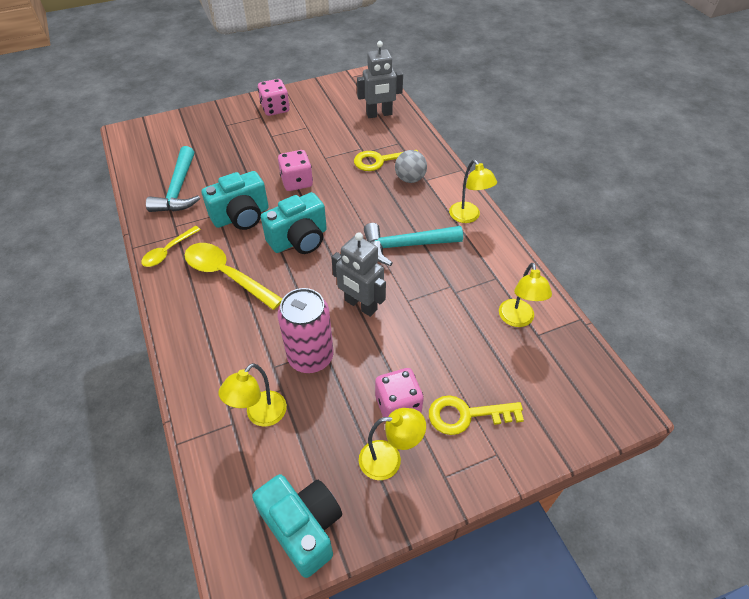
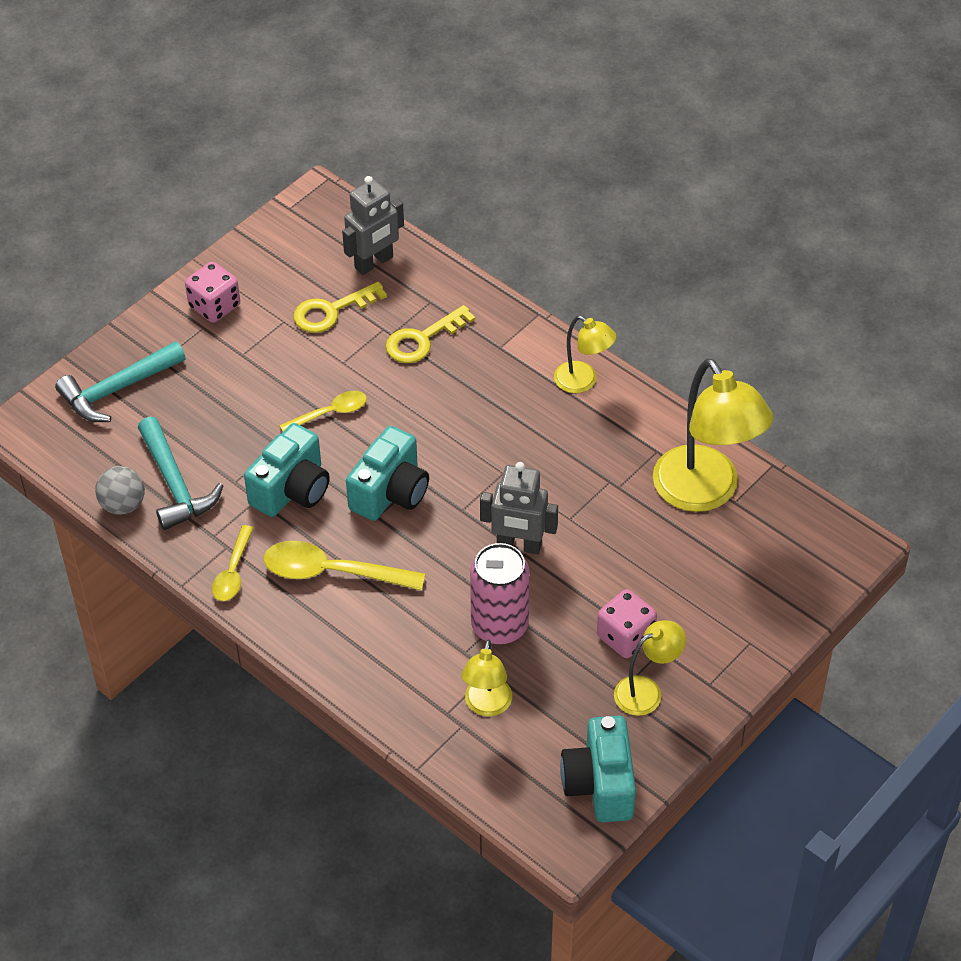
camera: 25 degrees left, 0 degrees up
turquoise camera [252,474,342,578] -> turquoise camera turned 120 degrees counterclockwise [560,716,636,822]
pink dice [278,150,313,191] -> yellow spoon [279,391,367,432]
turquoise hammer [364,223,463,266] -> turquoise hammer moved to [55,341,186,422]
grey ball [395,150,427,183] -> grey ball moved to [95,466,145,515]
yellow key [429,395,524,435] -> yellow key moved to [294,282,387,333]
yellow lamp [499,263,552,327] -> yellow lamp [653,359,773,512], size x1.92

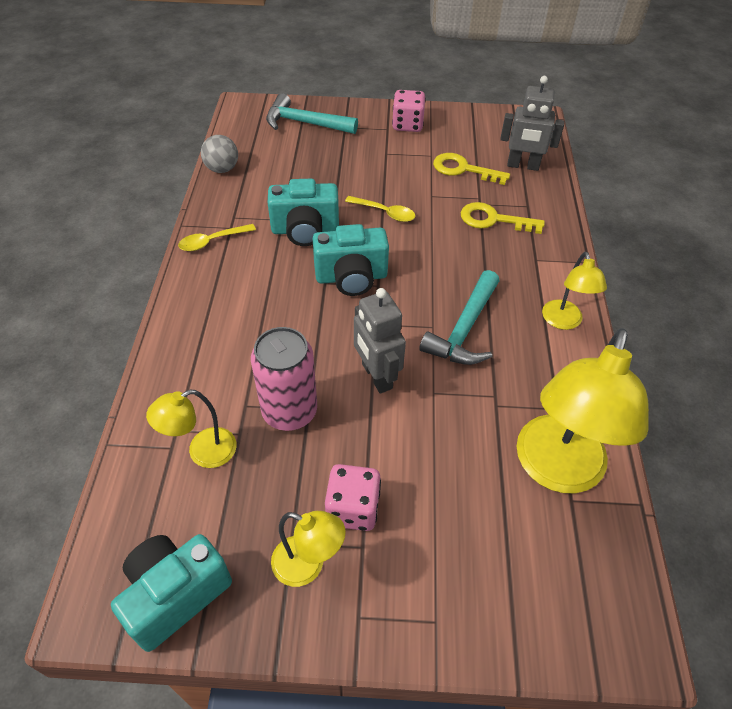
camera: 50 degrees right, 0 degrees up
turquoise hammer [138,417,223,530] -> turquoise hammer moved to [419,270,500,365]
yellow spoon [264,541,425,591] -> none

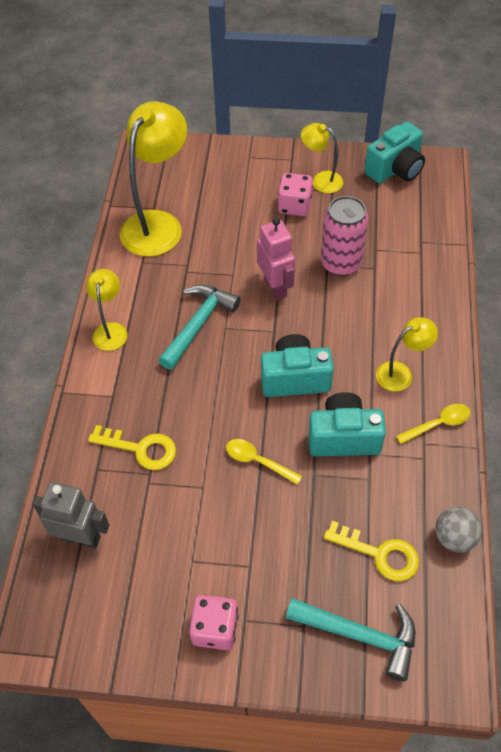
camera: 175 degrees left, 5 degrees up
yellow lamp [146,390,236,468] -> yellow lamp moved to [376,317,438,391]
grey robot [354,288,406,394] -> pink robot [257,218,295,300]
yellow key [433,153,510,185] -> yellow key moved to [324,521,419,581]

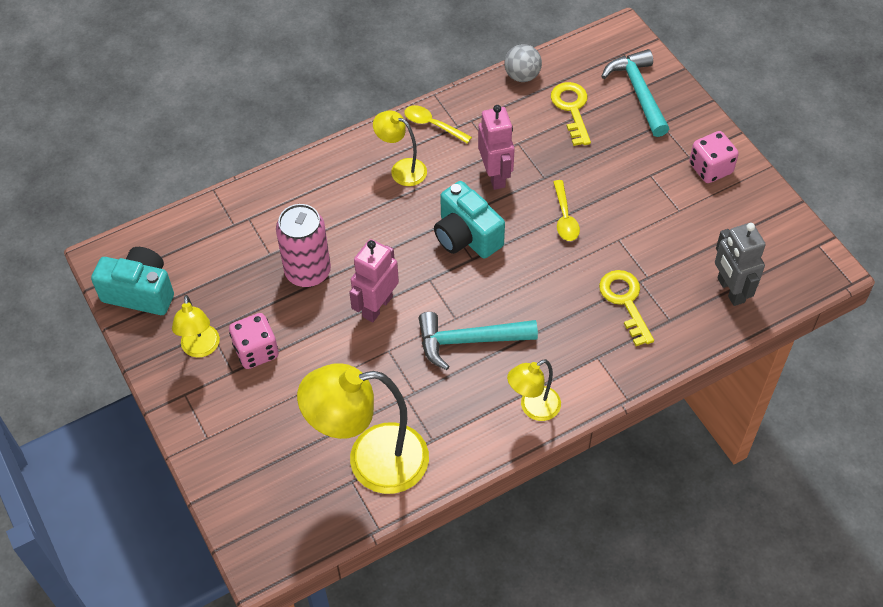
camera: 125 degrees left, 0 degrees up
turquoise camera [308,392,386,456] -> pink robot [478,105,515,190]

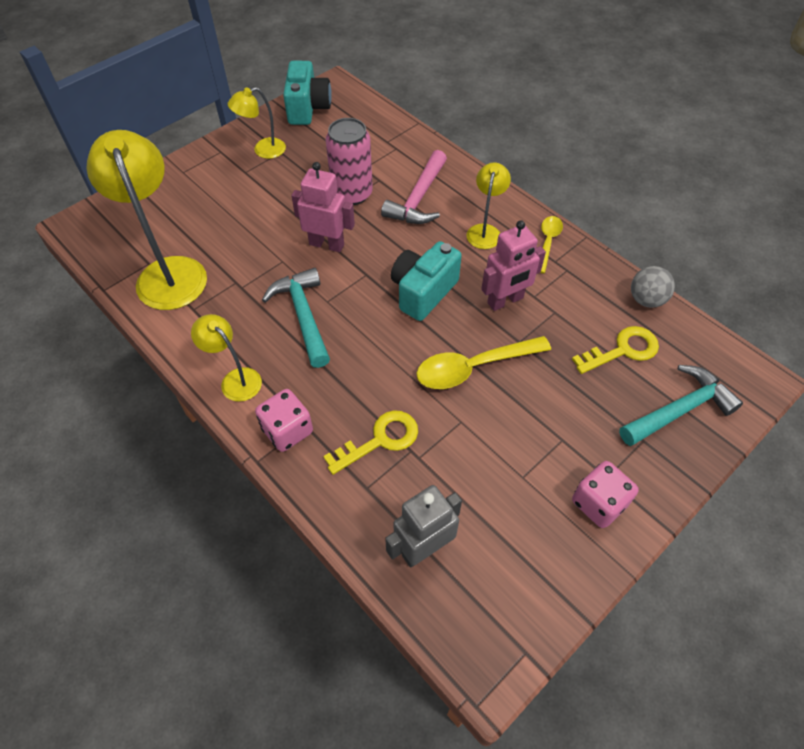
camera: 75 degrees right, 0 degrees up
pink dice [229,313,279,369] -> pink dice moved to [255,389,313,452]
yellow spoon [553,180,580,241] -> yellow spoon [416,336,551,389], size x1.67
none -> pink hammer [381,150,447,224]

